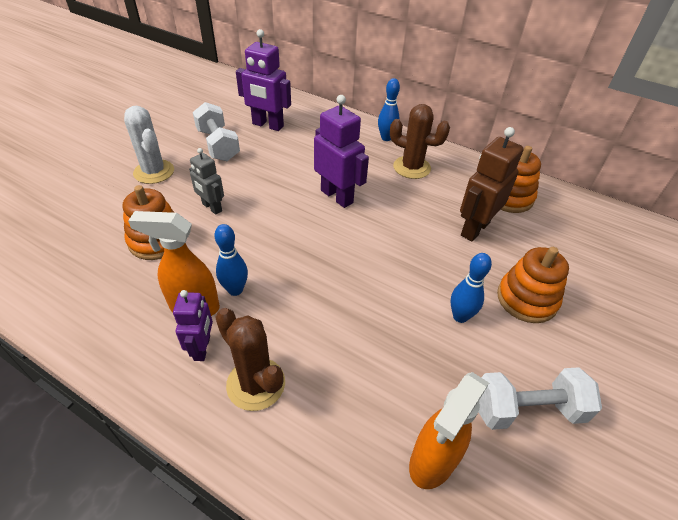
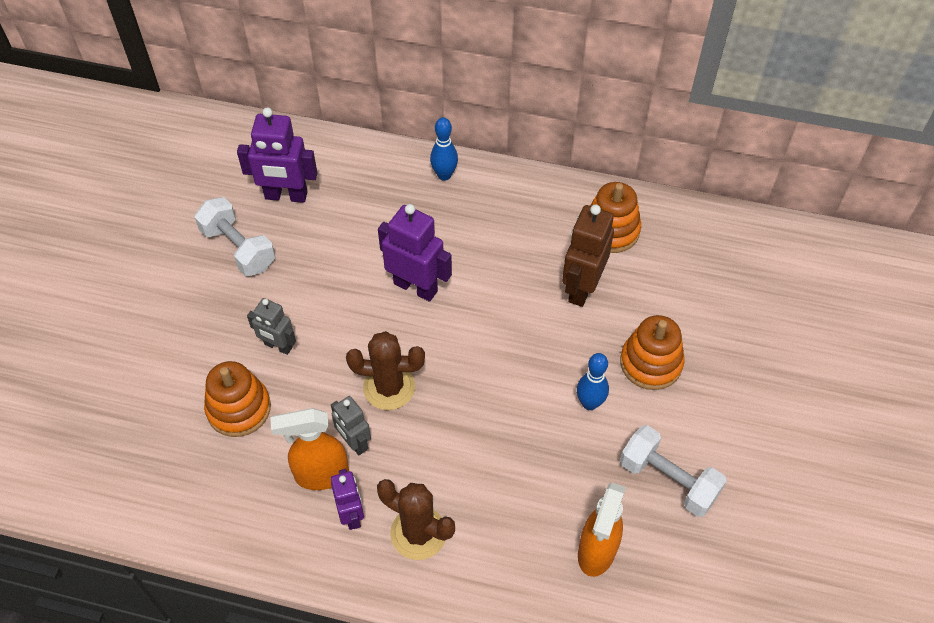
camera: 15 degrees left, 10 degrees up
white cactus [124,106,174,184] -> none
blue bowling pin [215,224,248,296] -> grey robot [331,396,371,455]
brown cactus [390,104,450,179] -> brown cactus moved to [346,331,425,410]
white dumbbell [479,367,602,430] -> white dumbbell turned 60 degrees clockwise [620,425,727,517]

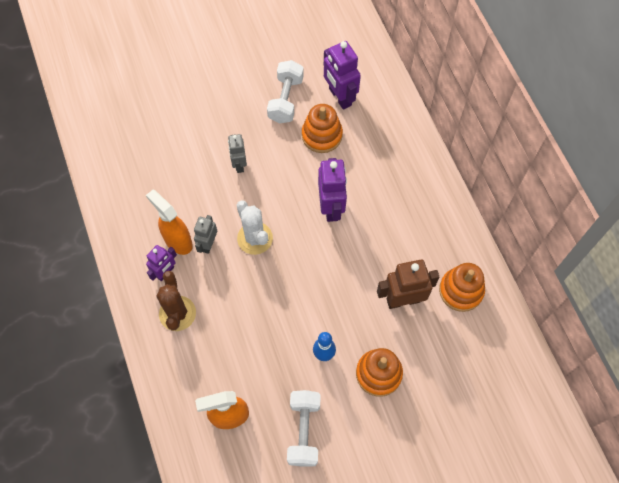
camera: 55 degrees right, 10 degrees up
orange stacking toy [204,361,271,437] -> orange stacking toy moved to [302,104,343,153]
brown cactus [346,331,425,410] -> white cactus [237,200,273,255]
blue bowling pin [430,117,458,181] -> none

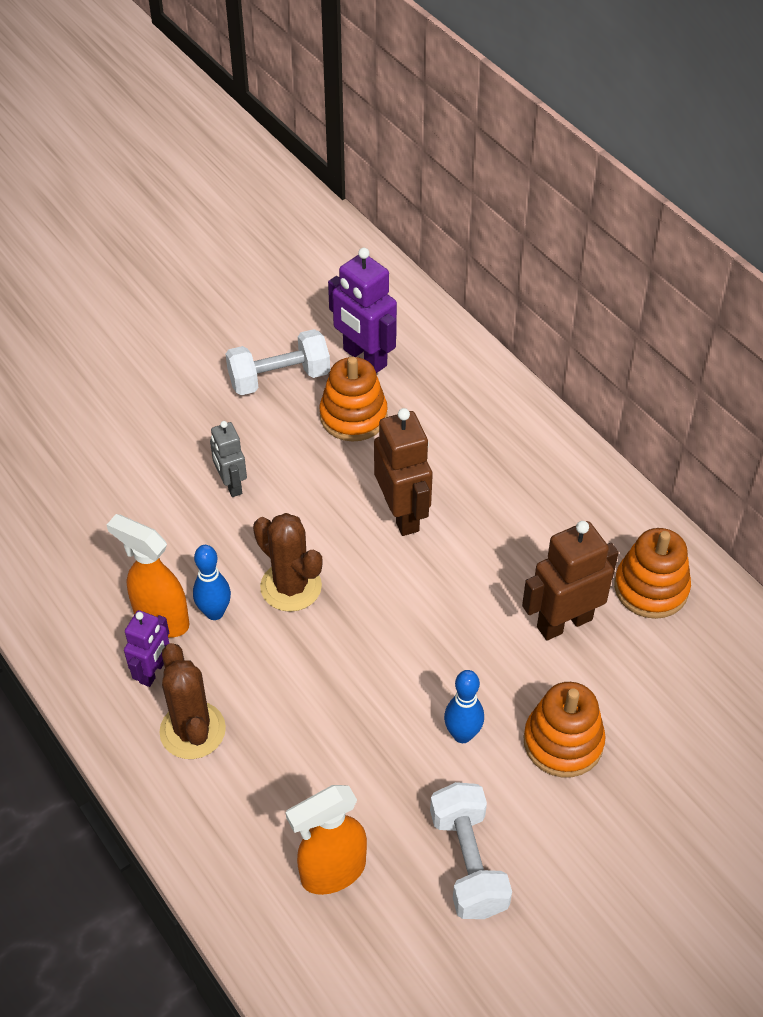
camera: 15 degrees left, 15 degrees down
grey robot [194,215,217,254] -> blue bowling pin [193,545,231,620]
white cactus [237,200,273,255] -> brown cactus [253,513,323,612]
white dumbbell [267,60,304,123] -> white dumbbell turned 75 degrees clockwise [226,329,330,395]
purple robot [318,158,347,222] -> brown robot [374,408,433,536]

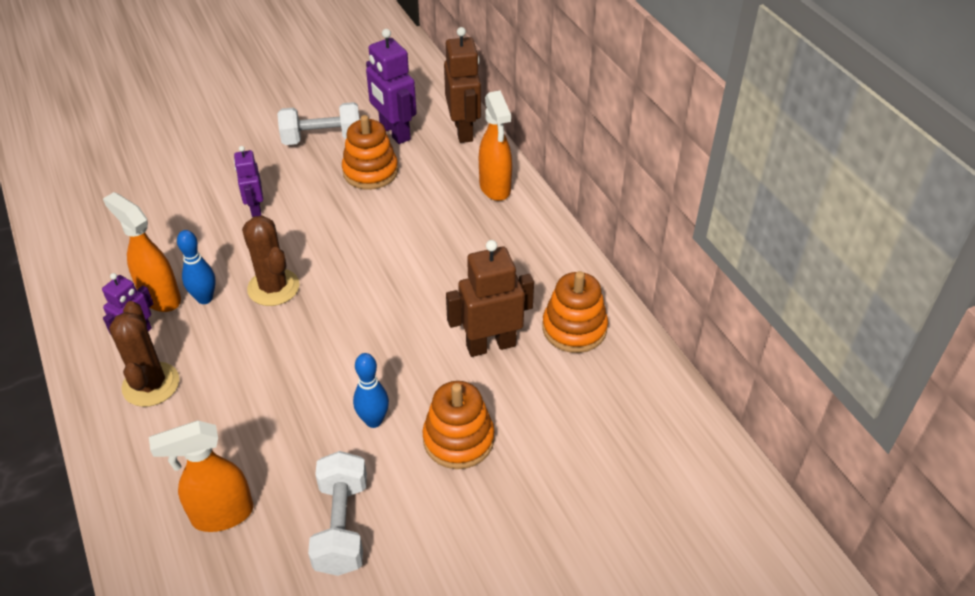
camera: 10 degrees right, 5 degrees down
grey robot [210,421,247,497] -> purple robot [234,146,263,217]
brown robot [374,408,433,536] -> brown robot moved to [444,27,481,143]
none -> orange spray bottle [479,90,512,201]

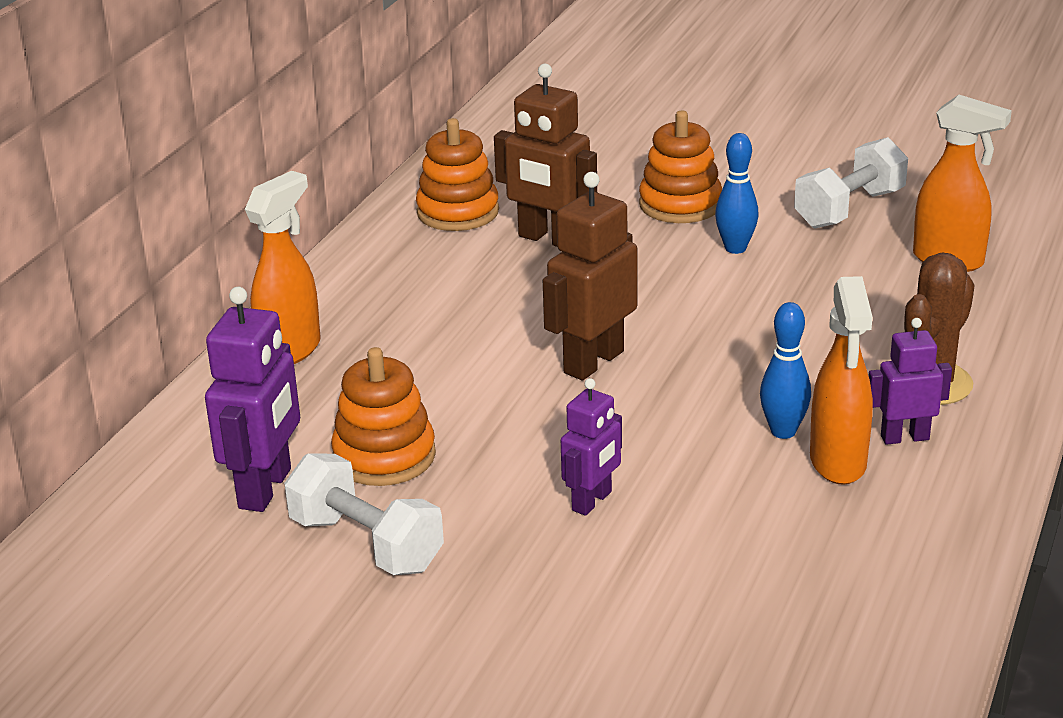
camera: 130 degrees left, 15 degrees down
brown cactus [242,215,299,306] -> none
brown robot [444,27,481,143] -> brown robot moved to [543,172,638,380]

